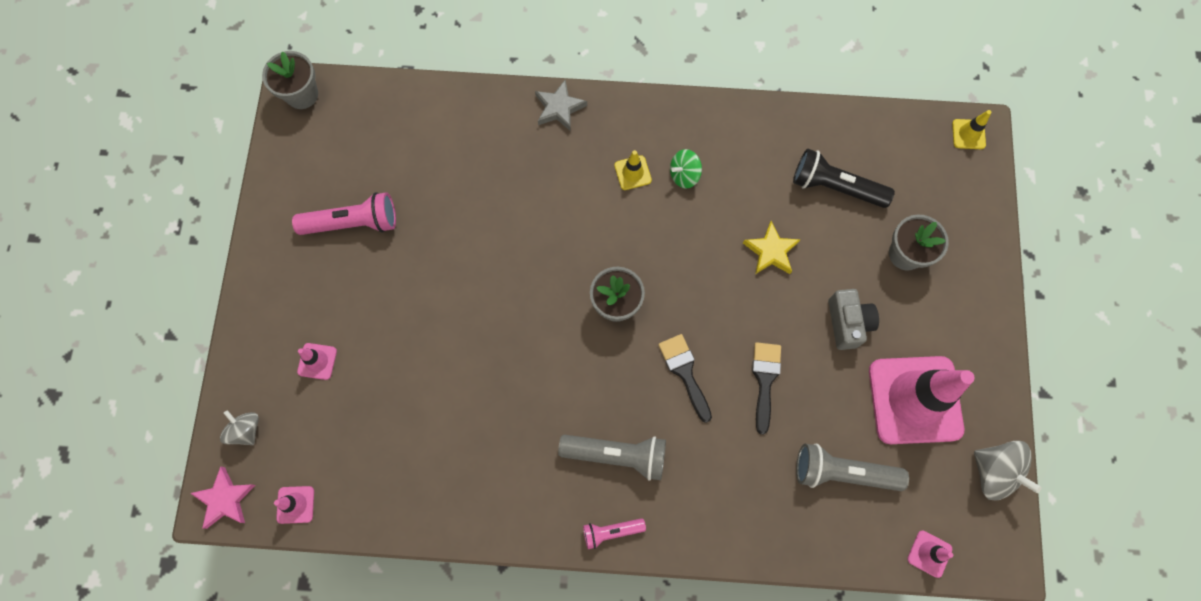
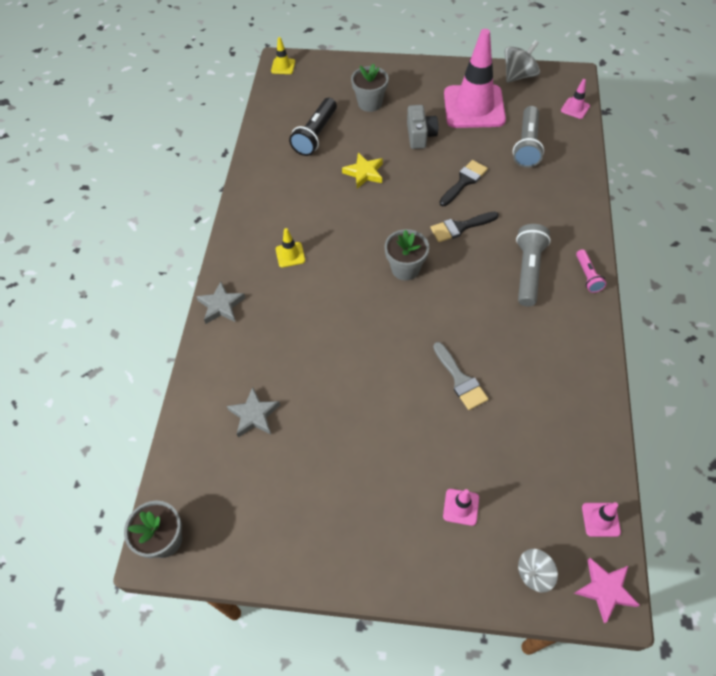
camera: 85 degrees left, 15 degrees down
pink flashlight [292,192,396,235] -> none
green spinning top [670,149,702,189] -> none
black brush [752,342,781,435] -> black brush turned 120 degrees clockwise [439,160,488,206]
grey camera [828,289,879,350] -> grey camera turned 90 degrees clockwise [407,105,438,149]
none -> grey star [227,387,280,437]
none -> grey brush [433,342,488,410]

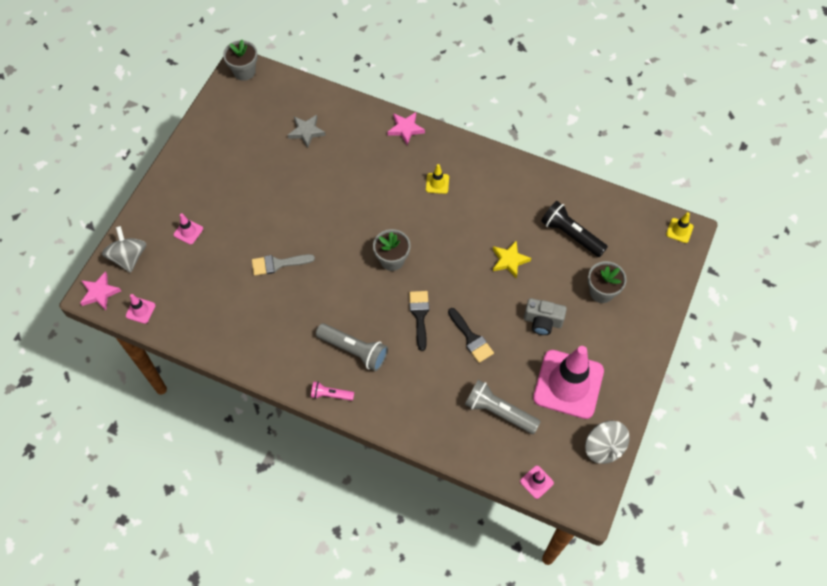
camera: 105 degrees right, 5 degrees up
grey star [196,281,245,324] -> pink star [387,112,425,145]
grey spinning top [518,549,558,593] -> grey spinning top [102,226,146,273], size x1.56

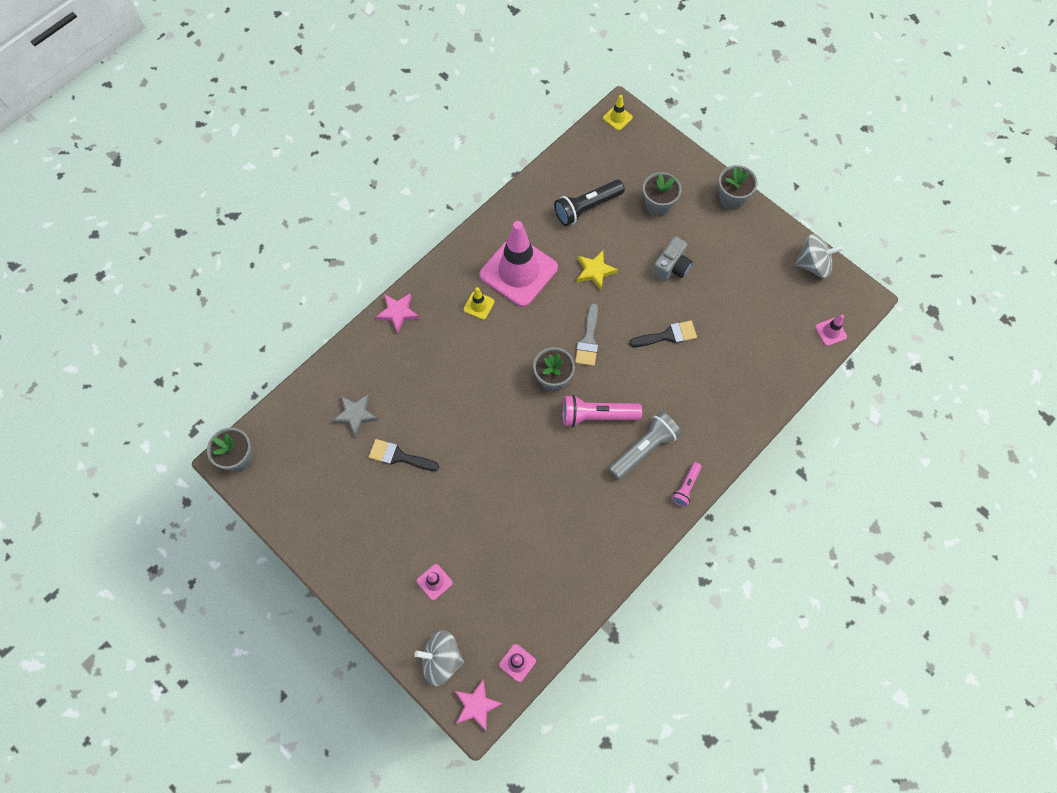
camera: 70 degrees left, 5 degrees up
grey brush [252,254,315,276] -> grey brush moved to [575,304,598,366]
black brush [409,291,429,351] -> black brush moved to [369,439,439,471]
grey flashlight [465,380,541,434] -> none
pink traffic cone [533,346,604,419] -> pink traffic cone moved to [479,221,558,307]
none -> pink flashlight [563,395,642,427]
none -> grey flower pot [718,165,758,210]

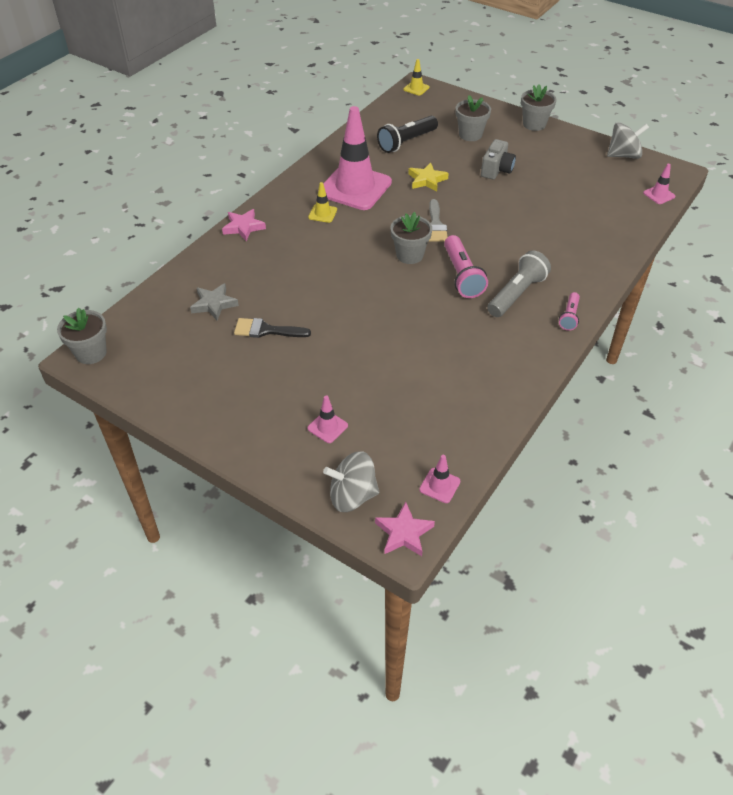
camera: 10 degrees left, 20 degrees down
pink flashlight [563,395,642,427] -> pink flashlight turned 90 degrees counterclockwise [444,235,488,298]
black brush [629,321,697,347] -> none

